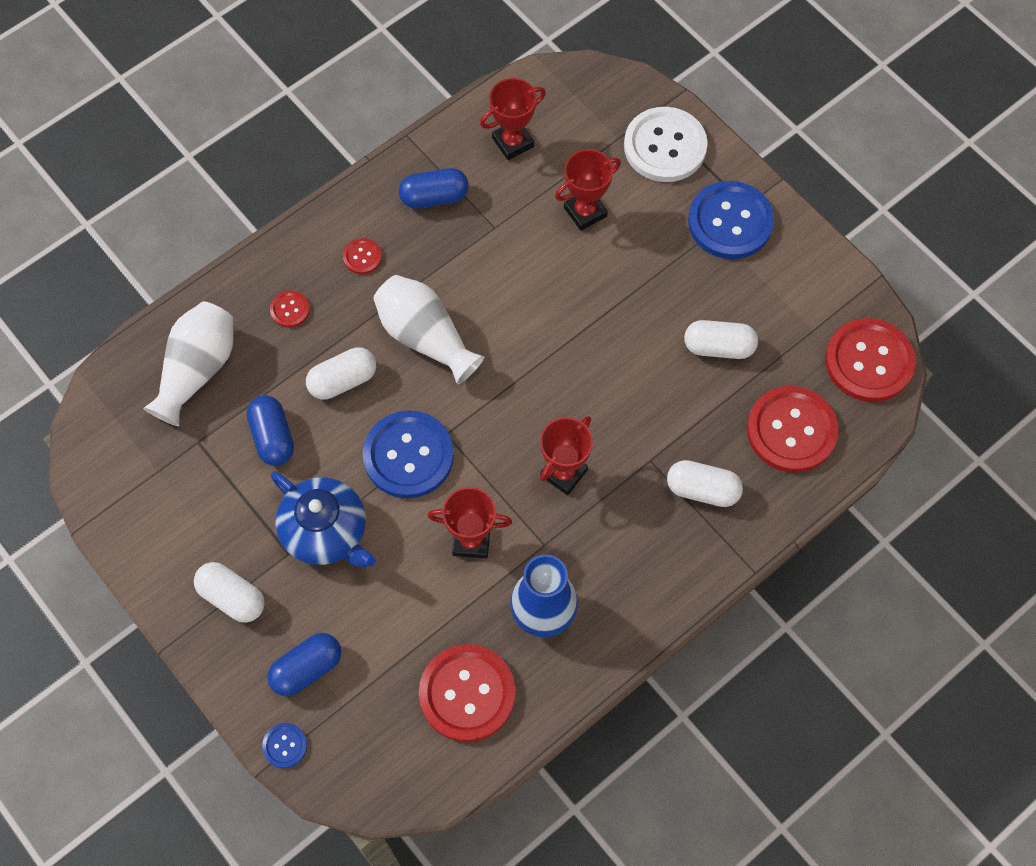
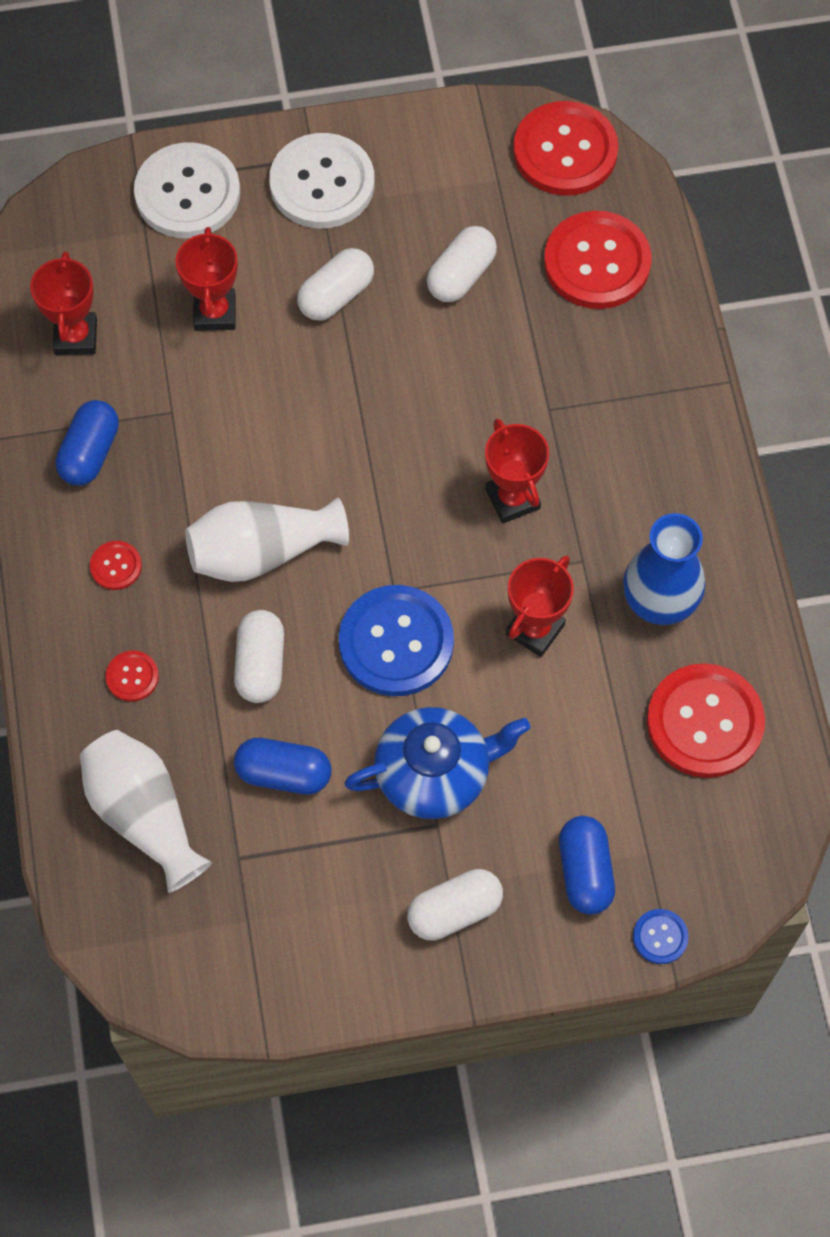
camera: 60 degrees left, 0 degrees up
white capsule [667,460,743,507] -> white capsule moved to [297,248,374,321]
blue button [688,181,774,259] -> white button [269,133,375,228]

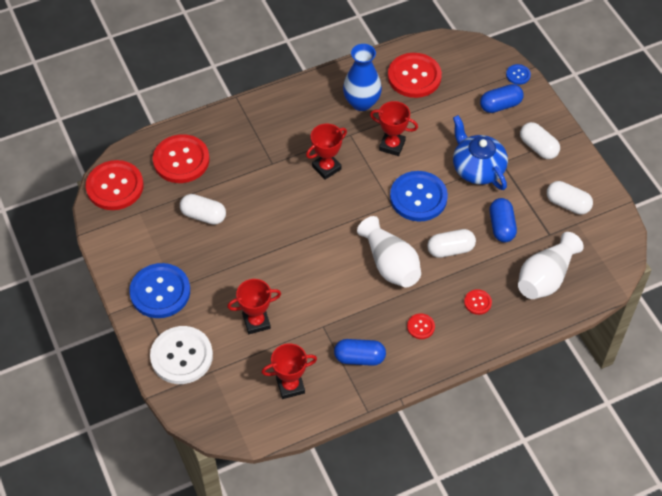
camera: 105 degrees left, 10 degrees down
white button [269,133,375,228] -> blue button [129,263,190,318]
white capsule [297,248,374,321] -> white capsule moved to [547,181,593,214]

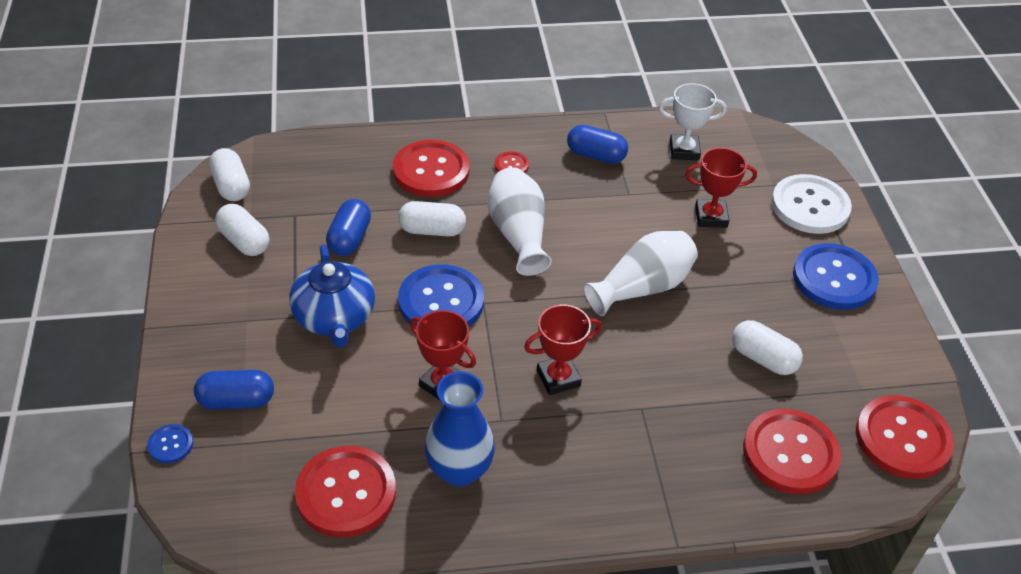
camera: 165 degrees left, 10 degrees down
red trophy [261,343,317,399] -> white trophy [659,83,727,161]
red button [464,289,492,315] -> red button [393,140,469,197], size x2.20
white vase [518,232,584,299] -> white vase moved to [583,231,698,316]
white capsule [520,122,560,159] -> white capsule moved to [209,148,250,201]

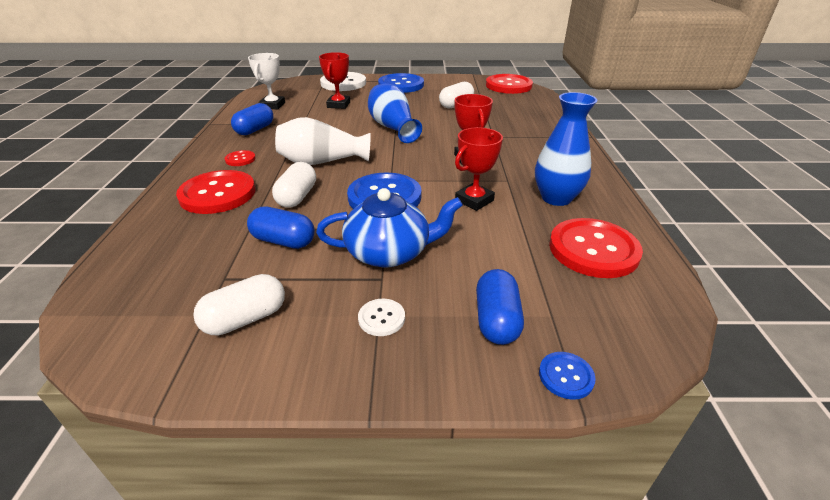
camera: 80 degrees left, 10 degrees down
white capsule [209,148,250,201] -> none
white vase [583,231,698,316] -> blue vase [368,84,422,143]
red button [743,409,841,495] -> none
none -> white button [358,299,405,336]

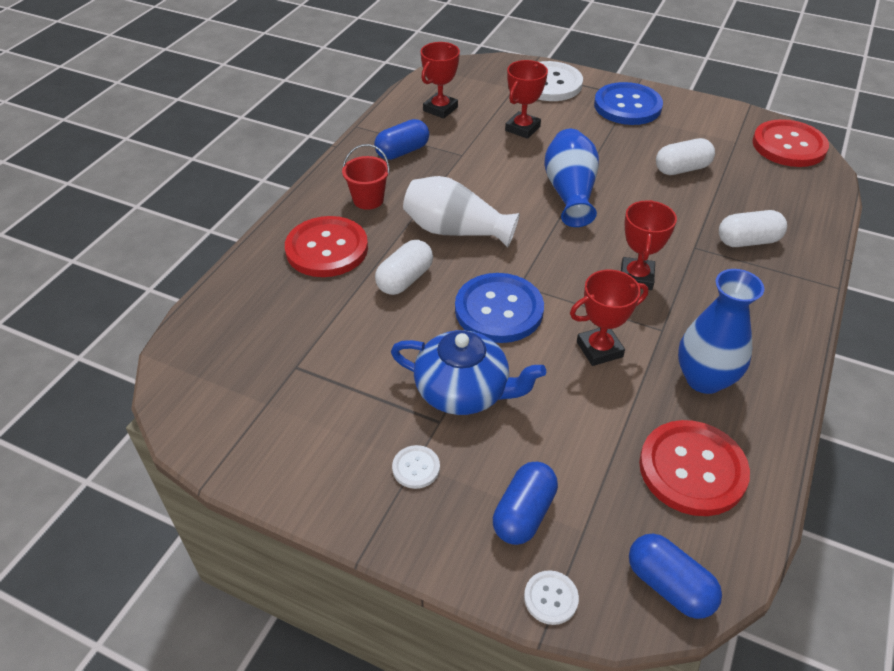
camera: 25 degrees right, 10 degrees up
white capsule [193,274,285,335] -> white capsule moved to [719,210,787,247]
red button [225,150,256,166] -> red bucket [342,144,390,210]
blue capsule [247,207,315,249] -> blue capsule moved to [629,534,722,619]
white trophy [248,53,285,109] -> red trophy [421,42,460,119]
blue button [539,352,596,400] -> white button [524,570,579,625]

